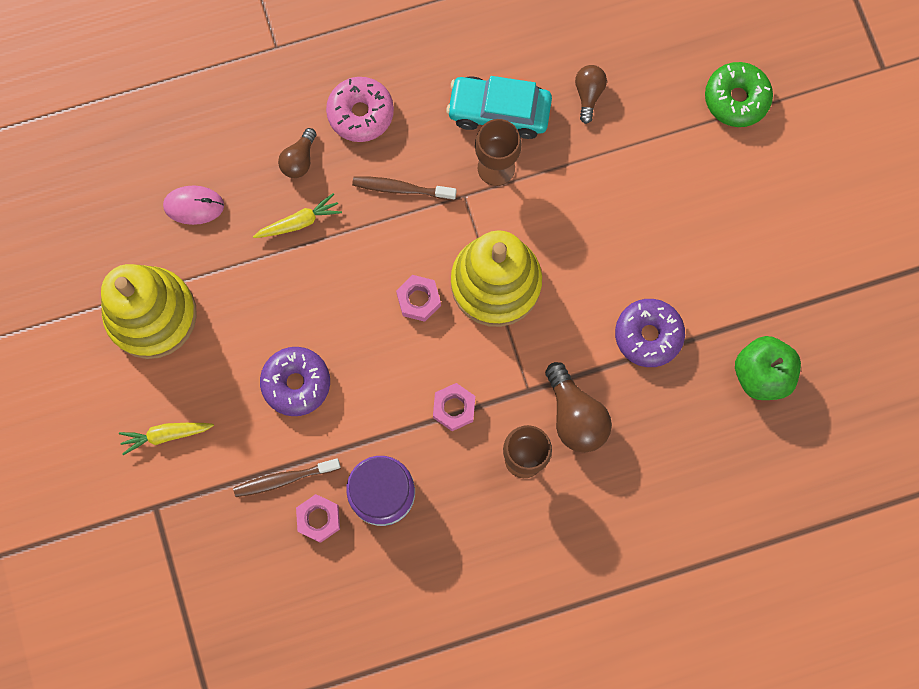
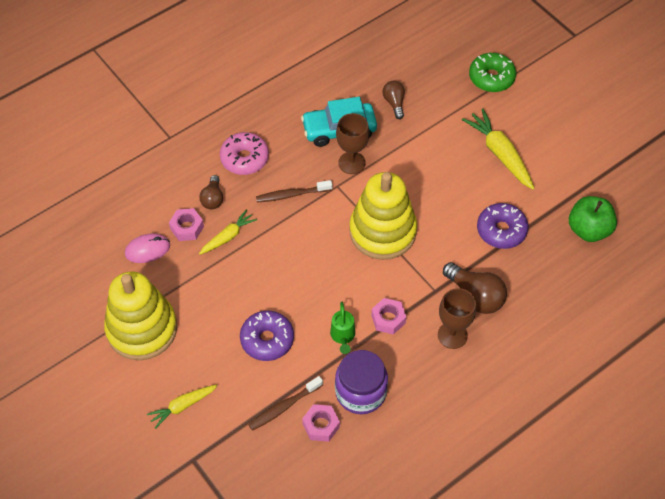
camera: 20 degrees left, 20 degrees down
pink nut [396,275,441,322] -> pink nut moved to [169,208,204,241]
none -> green watering can [330,302,355,354]
none -> yellow carrot [462,108,535,190]

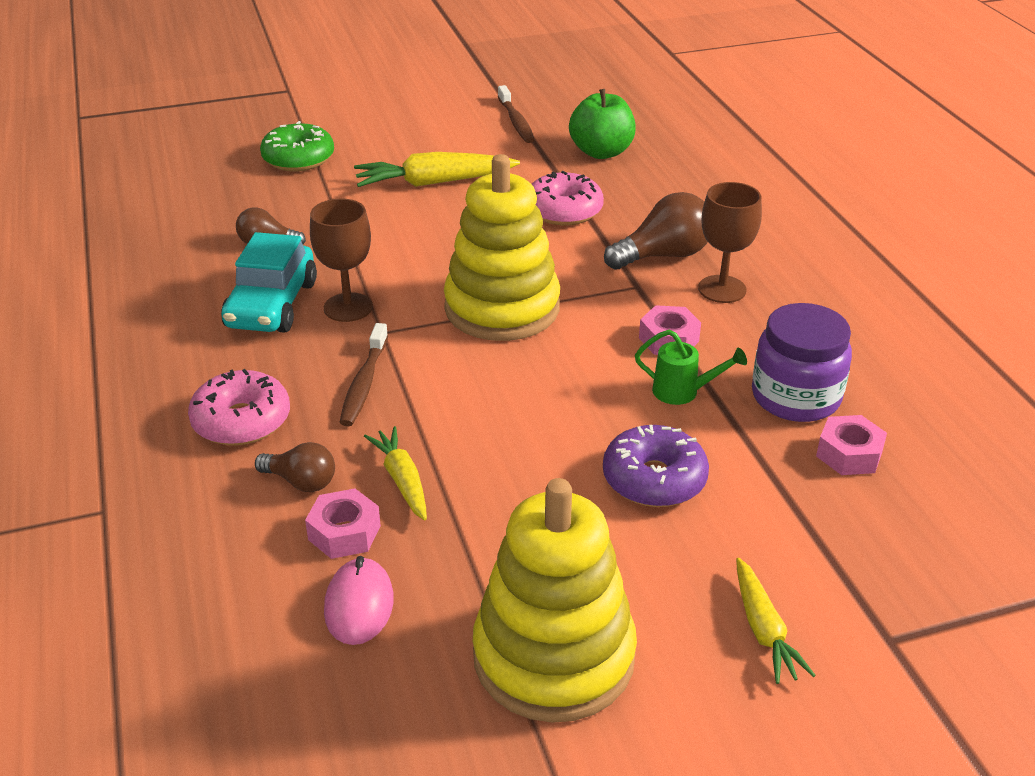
camera: 70 degrees left, 20 degrees down
brown toothbrush [248,376,323,431] -> brown toothbrush moved to [498,85,535,143]
purple donut [477,203,529,249] -> pink donut [532,171,604,225]

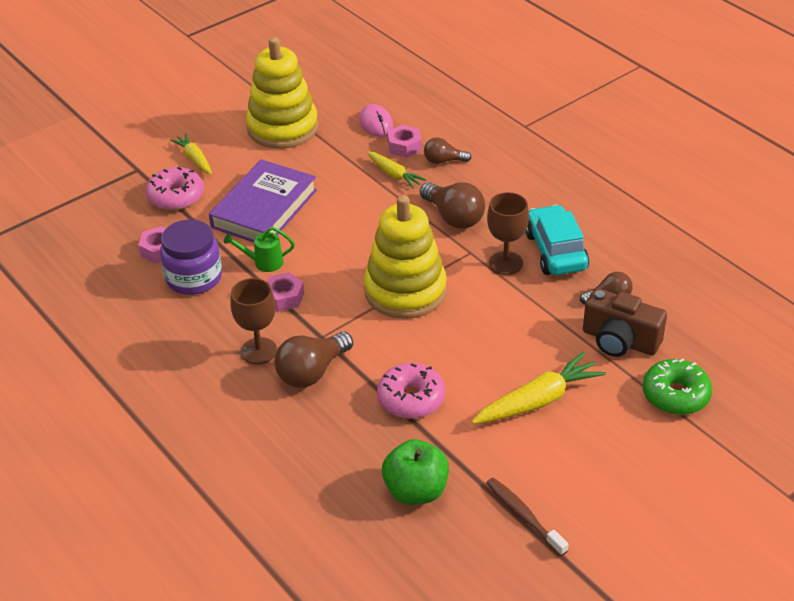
camera: 160 degrees right, 5 degrees up
pink donut [188,369,290,446] -> pink donut moved to [146,167,204,211]
brown toothbrush [339,323,388,426] -> brown light bulb [420,182,485,229]
purple donut [603,425,709,507] -> purple book [209,159,317,242]
none -> brown camera [583,288,667,357]

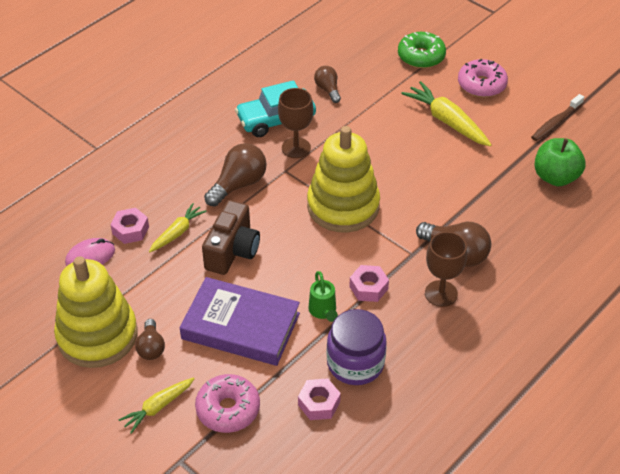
camera: 100 degrees left, 5 degrees up
pink donut [377,363,445,419] -> pink donut moved to [458,59,508,97]
brown light bulb [424,137,472,164] -> brown light bulb moved to [135,319,165,360]
brown camera [583,288,667,357] -> brown camera moved to [202,200,260,275]

